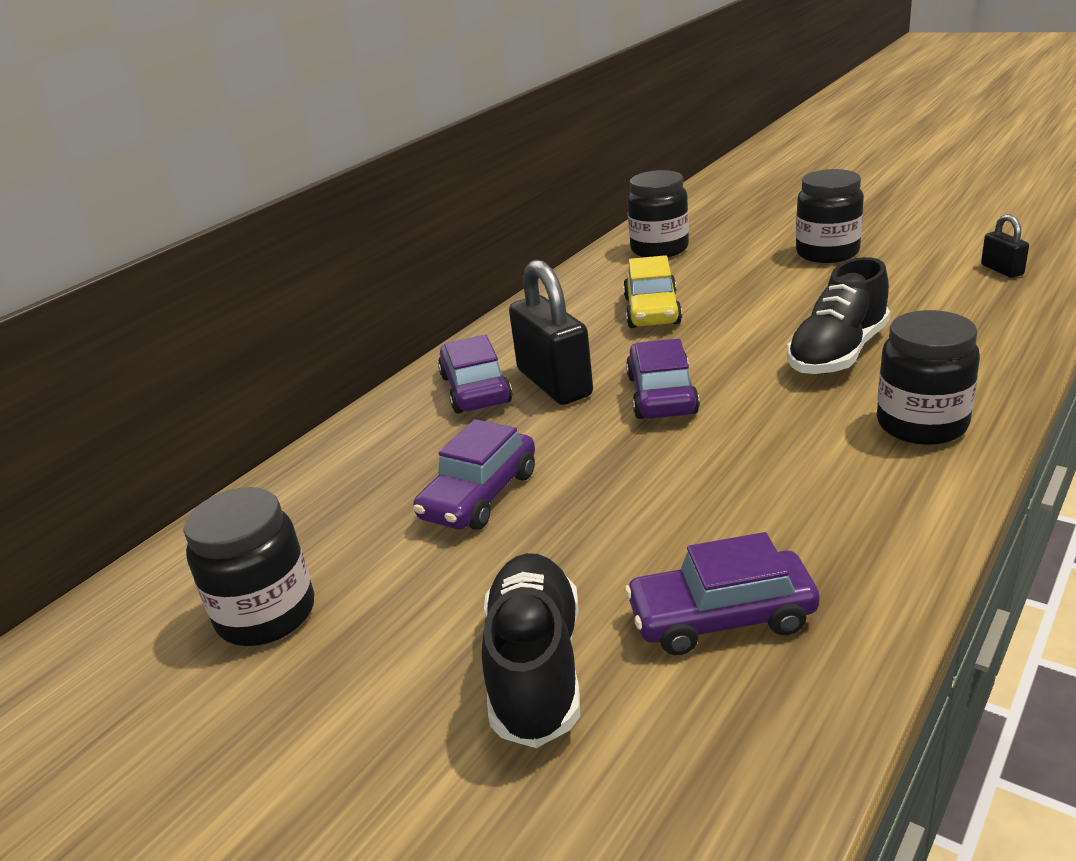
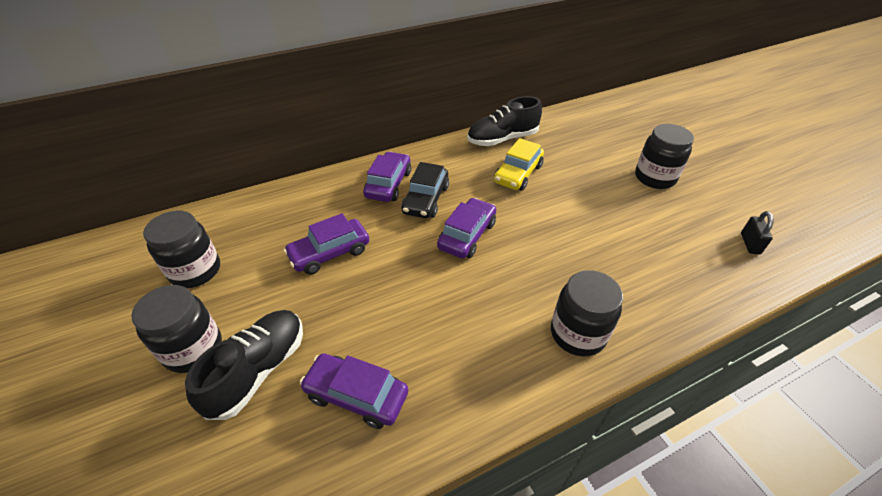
camera: 25 degrees right, 15 degrees up
black padlock [509,260,593,405] -> black car [401,162,449,218]
black jar [627,170,689,257] -> black jar moved to [131,285,222,373]
black shoe [787,257,890,374] -> black shoe moved to [467,96,542,146]

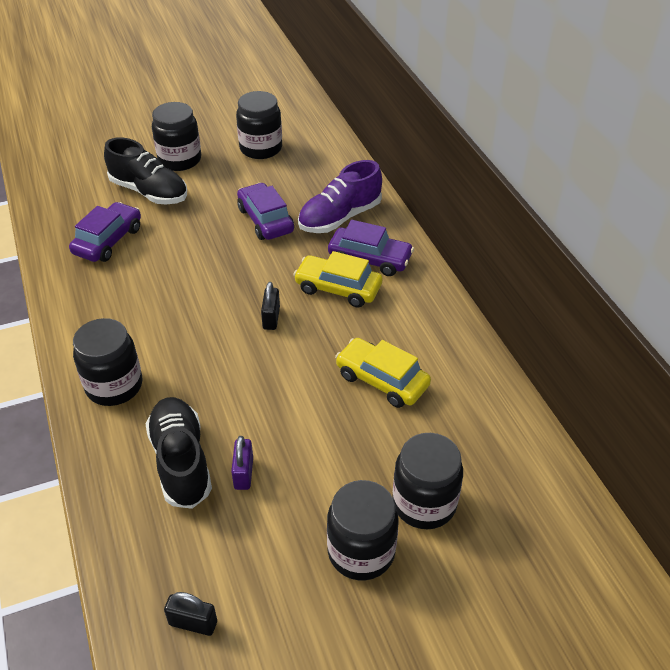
camera: 95 degrees right, 0 degrees up
black car [401,162,449,218] -> yellow car [293,251,382,308]
purple car [437,198,496,259] -> black padlock [261,282,280,330]
black shoe [467,96,542,146] -> black shoe moved to [145,397,212,509]
none -> purple padlock [231,436,253,490]
none -> purple shoe [298,160,382,233]
none -> black jar [393,433,463,529]

